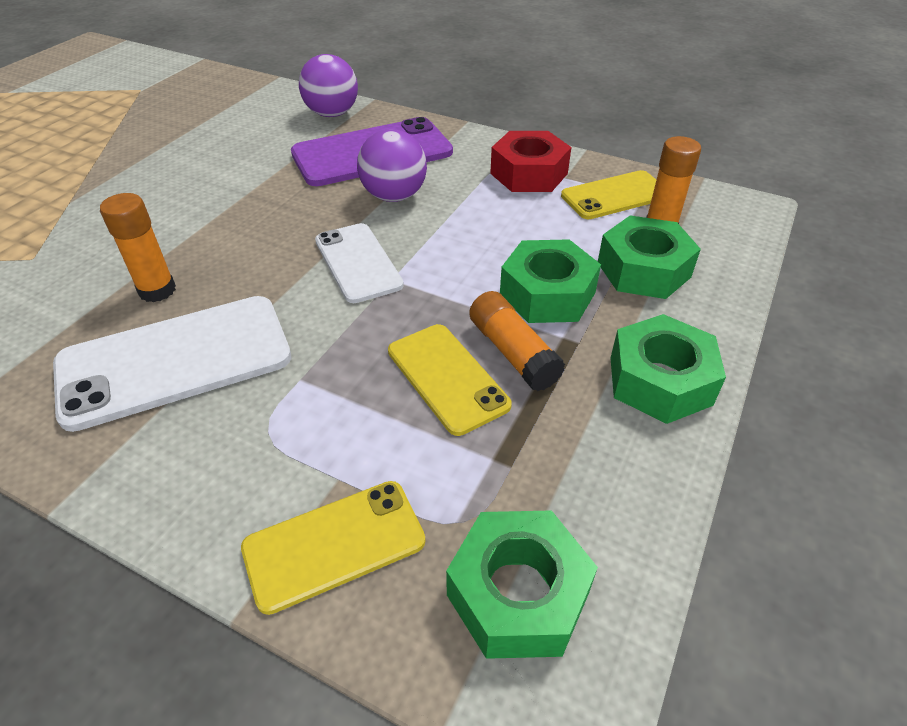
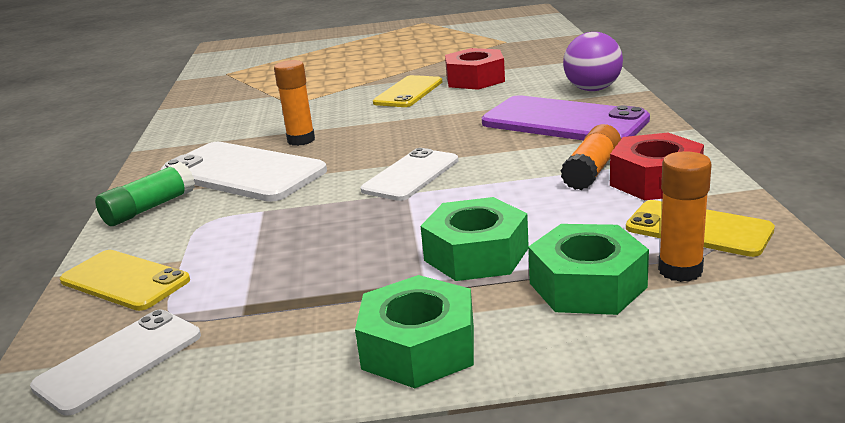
camera: 60 degrees right, 20 degrees down
purple ball [357,129,427,202] -> none
yellow phone [388,324,512,436] -> yellow phone moved to [373,75,442,107]
green nut [446,510,598,659] -> white phone [30,310,201,416]
orange glue stick [469,291,565,391] -> orange glue stick moved to [560,124,621,190]
none -> green glue stick [95,162,195,226]
none -> red nut [445,48,505,90]

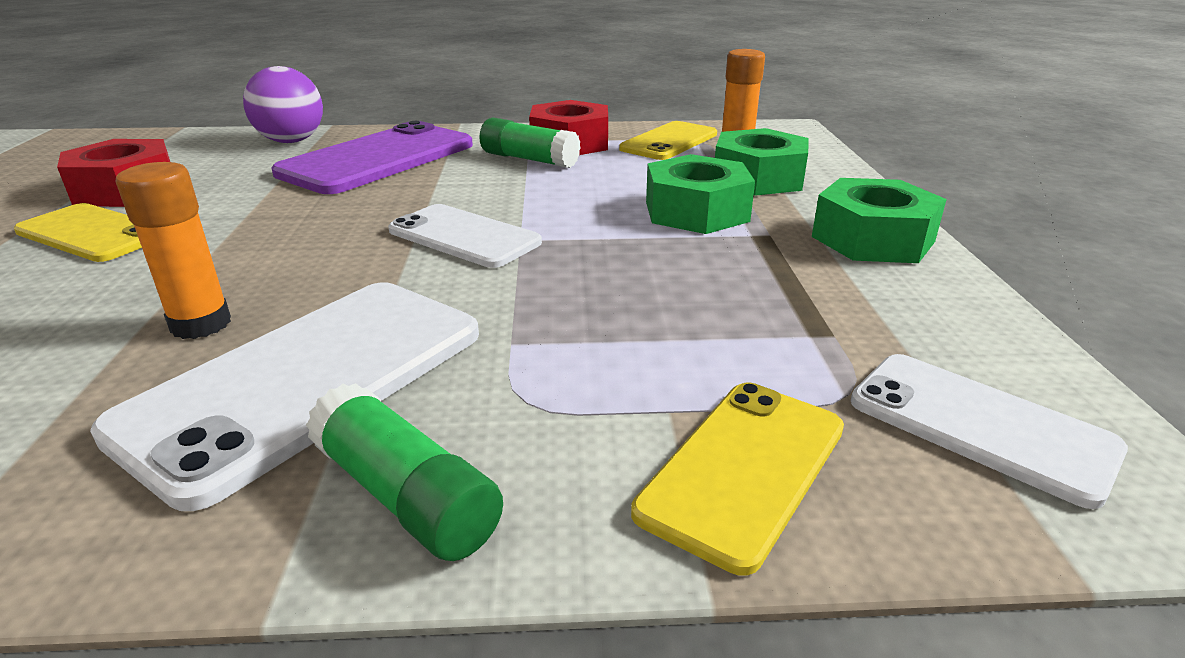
camera: 90 degrees left, 5 degrees up
orange glue stick [560,124,621,190] -> green glue stick [479,118,581,168]

